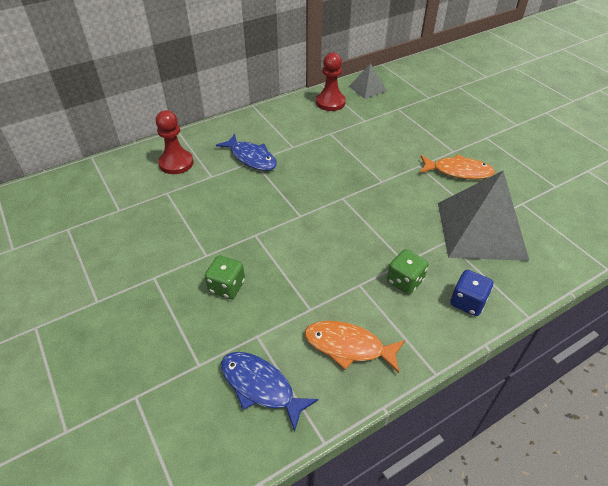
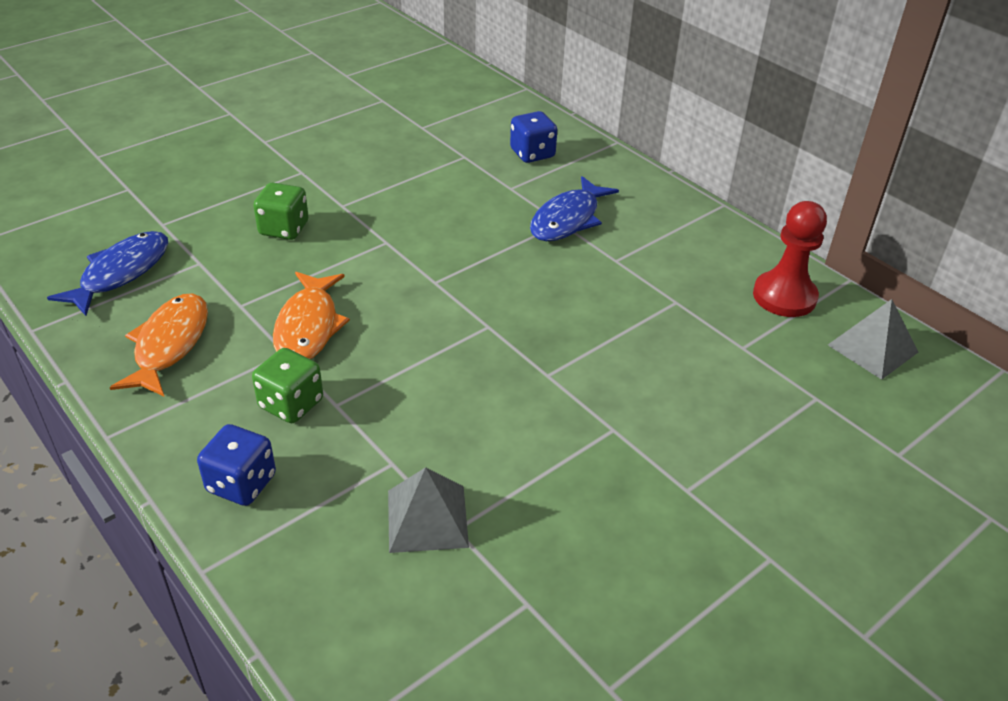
camera: 80 degrees right, 5 degrees down
red pawn [156,110,194,174] -> blue dice [510,111,557,163]
orange fish [420,154,495,179] -> orange fish moved to [273,272,350,359]
grey pyramid [438,171,529,261] -> grey pyramid [388,467,469,553], size x0.49

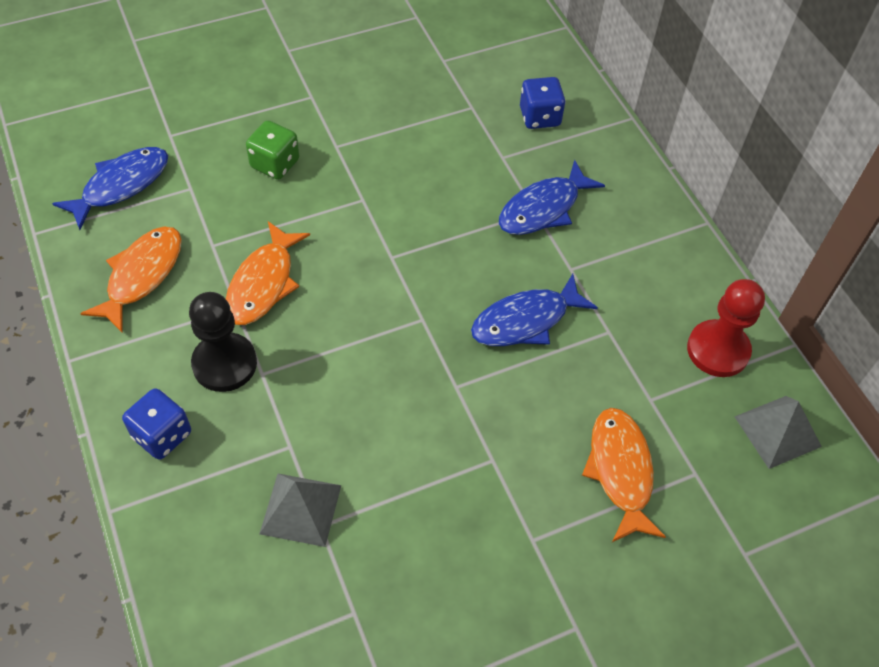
camera: 15 degrees right, 15 degrees up
green dice [252,348,323,423] -> black pawn [189,292,257,392]
none -> blue fish [471,274,598,346]
none -> orange fish [582,408,666,542]

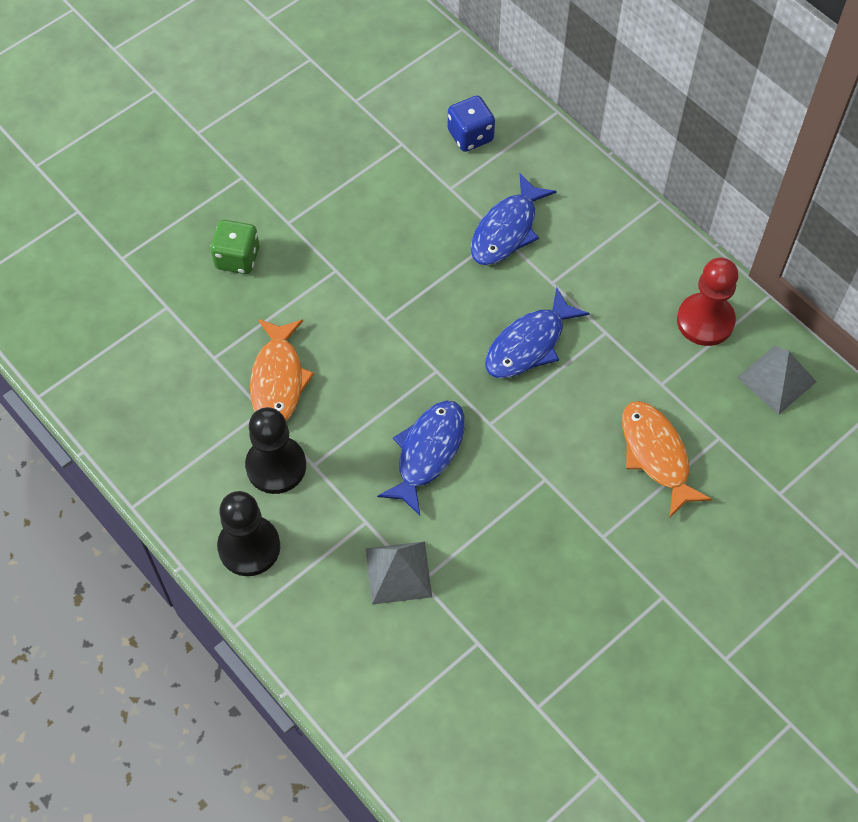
camera: 15 degrees left, 5 degrees up
blue fish [52,147,168,230] -> blue fish moved to [377,400,465,516]
orange fish [80,227,182,332] -> none
blue dice [122,388,191,460] -> black pawn [217,491,280,576]

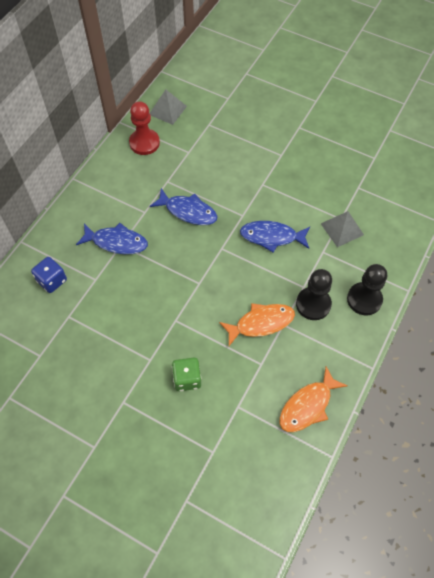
camera: 110 degrees left, 0 degrees up
orange fish [622,401,712,517] -> orange fish moved to [279,367,347,432]

